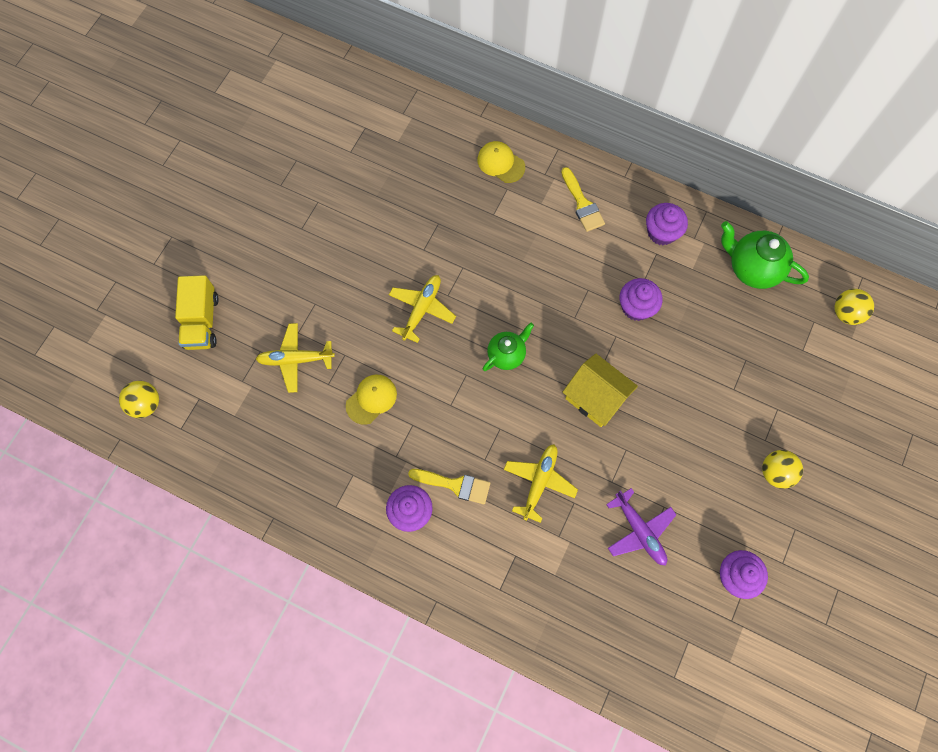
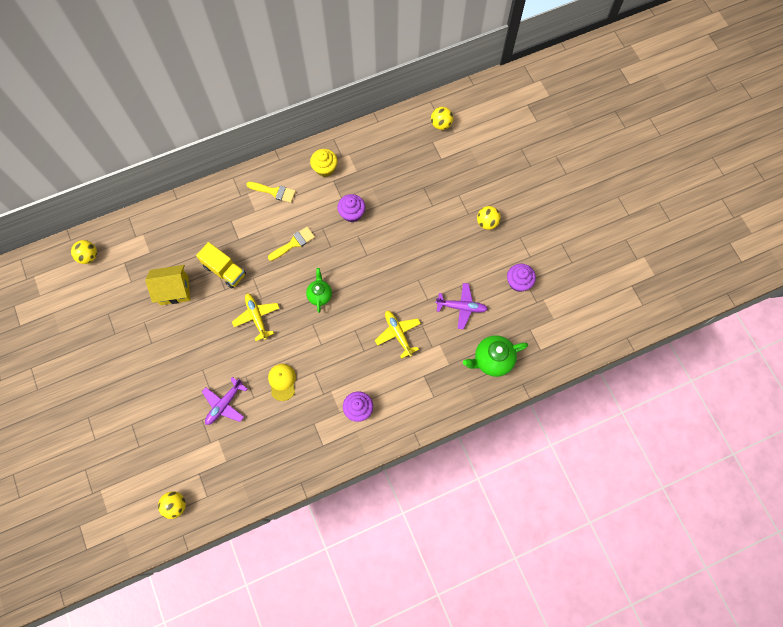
camera: 50 degrees left, 0 degrees up
yellow truck [175,275,219,350] -> yellow truck moved to [196,242,246,289]
yellow plane [256,323,335,393] -> purple plane [202,377,247,425]
yellow brush [408,469,490,504] -> yellow brush moved to [268,227,315,261]
yellow cap [477,141,525,183] -> none
yellow house [563,353,638,427] -> yellow house moved to [145,265,190,305]
purple cupcake [646,203,688,245] -> yellow cupcake [310,149,338,177]
green teapot [721,221,809,289] -> green teapot moved to [463,335,528,377]
none -> yellow ball [71,240,97,264]

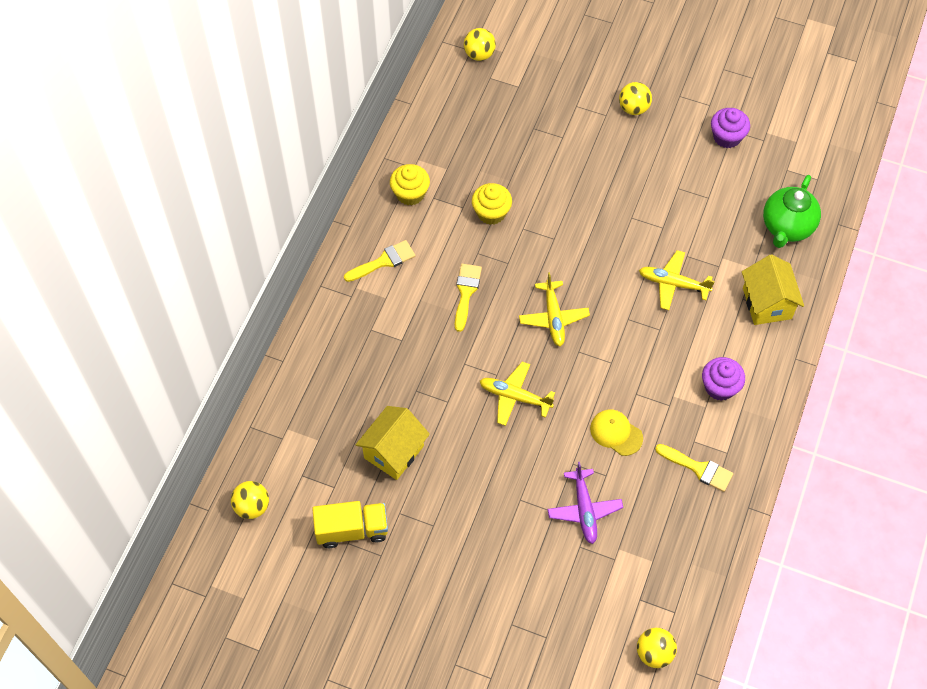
camera: 45 degrees left, 10 degrees down
yellow truck [196,242,246,289] -> yellow truck moved to [312,501,388,548]
green teapot [306,268,332,313] -> yellow plane [519,272,590,346]
purple cupcake [337,194,365,222] -> yellow cupcake [472,183,512,225]
purple plane [436,283,488,330] -> none
none -> yellow brush [655,444,733,492]
none -> yellow house [742,254,804,325]

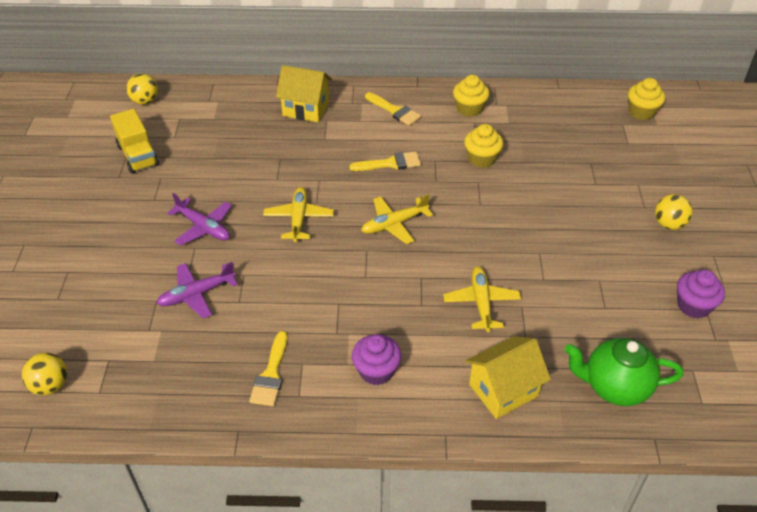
camera: 70 degrees right, 15 degrees down
yellow house [356,406,430,480] -> yellow house moved to [276,65,332,122]
yellow ball [464,28,496,61] -> yellow cupcake [628,78,665,120]
yellow cap [590,410,643,456] -> none
none -> purple plane [167,193,232,246]

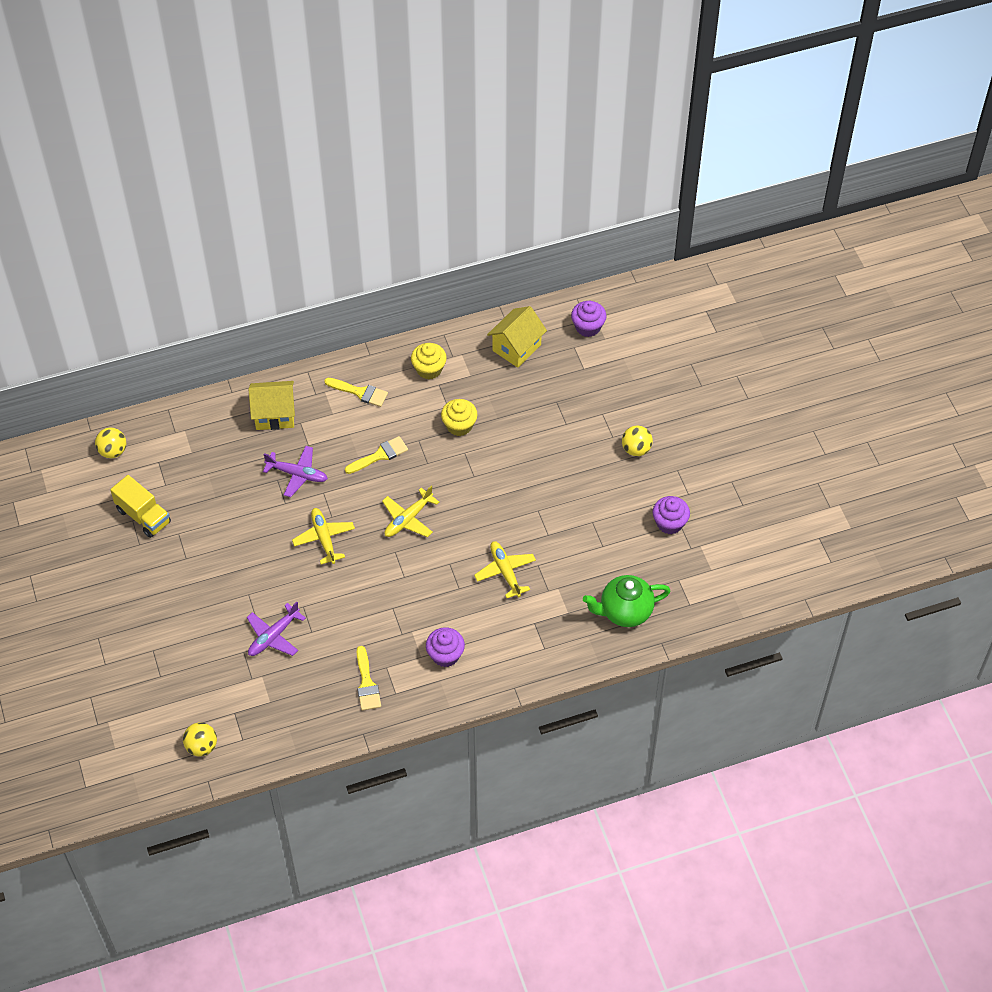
camera: 20 degrees left, 10 degrees up
purple plane [167,193,232,246] -> purple plane moved to [263,446,328,497]
yellow house [465,336,551,419] -> yellow house moved to [487,306,547,368]
yellow cupcake [628,78,665,120] -> purple cupcake [571,301,606,337]

